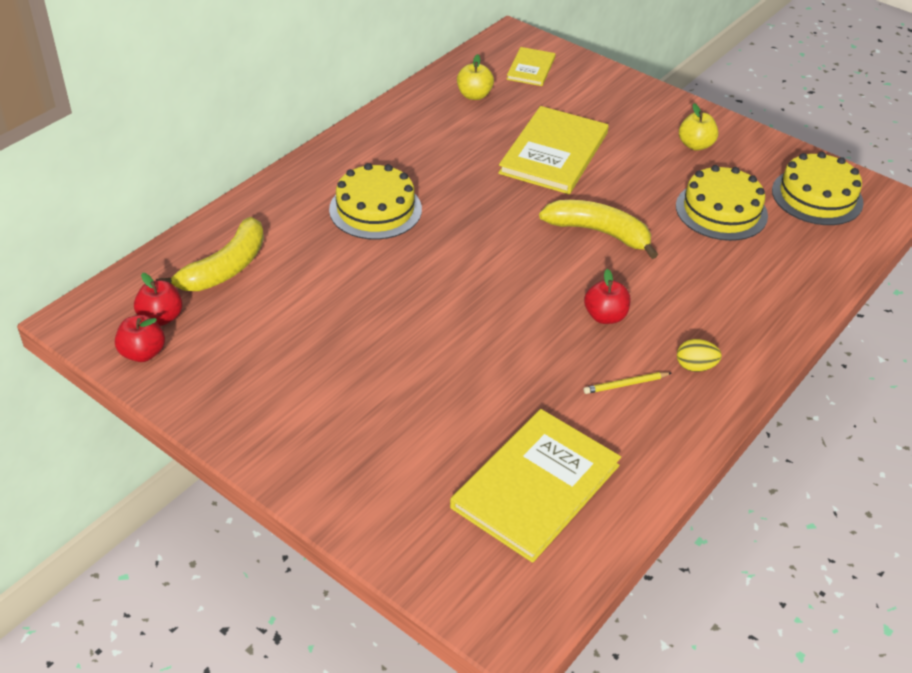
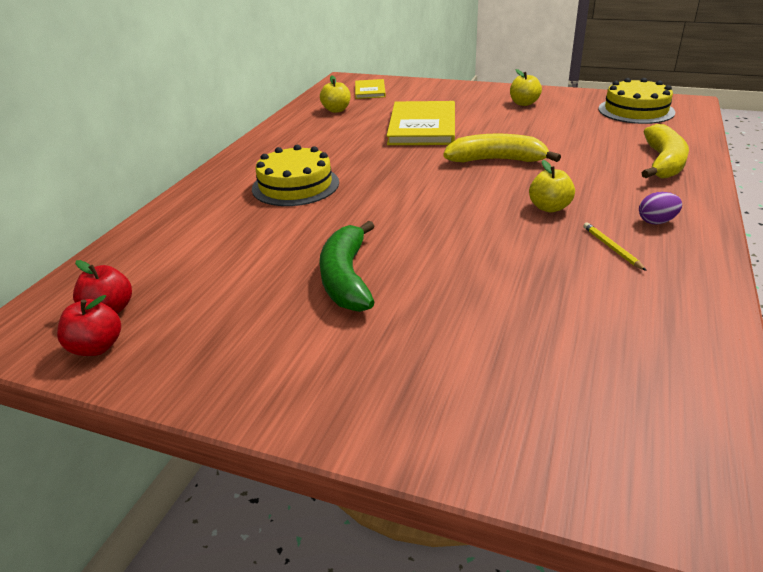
camera: 15 degrees left, 10 degrees down
yellow banana [156,217,264,291] -> yellow banana moved to [642,124,689,178]
yellow book [450,409,621,563] -> none
red apple [584,269,631,324] -> yellow apple [529,160,575,212]
yellow pencil [584,372,671,394] -> yellow pencil turned 105 degrees clockwise [583,223,647,271]
yellow cake [676,165,768,241] -> none
yellow egg [677,339,722,372] -> purple egg [639,192,682,224]
none -> green banana [319,221,374,312]

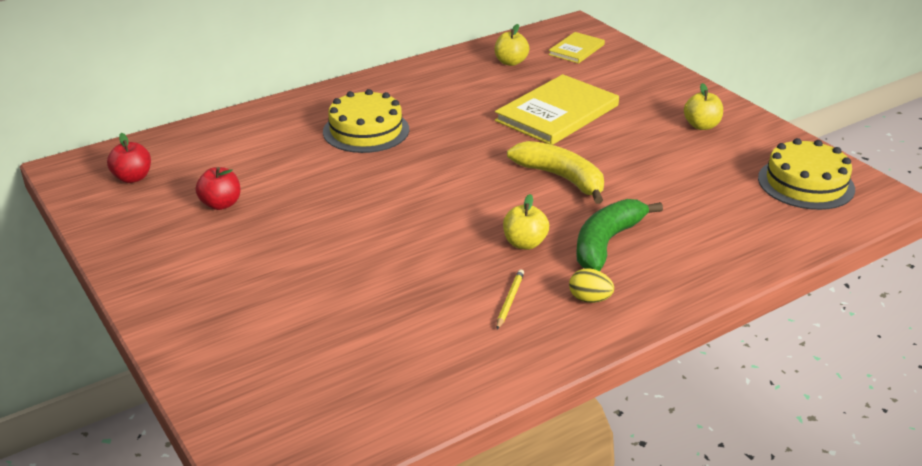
camera: 35 degrees right, 0 degrees up
red apple [57,295,121,356] -> red apple moved to [196,167,241,210]
green banana [319,221,374,312] -> green banana moved to [576,199,663,271]
purple egg [639,192,682,224] -> yellow egg [569,268,614,303]
yellow banana [642,124,689,178] -> none

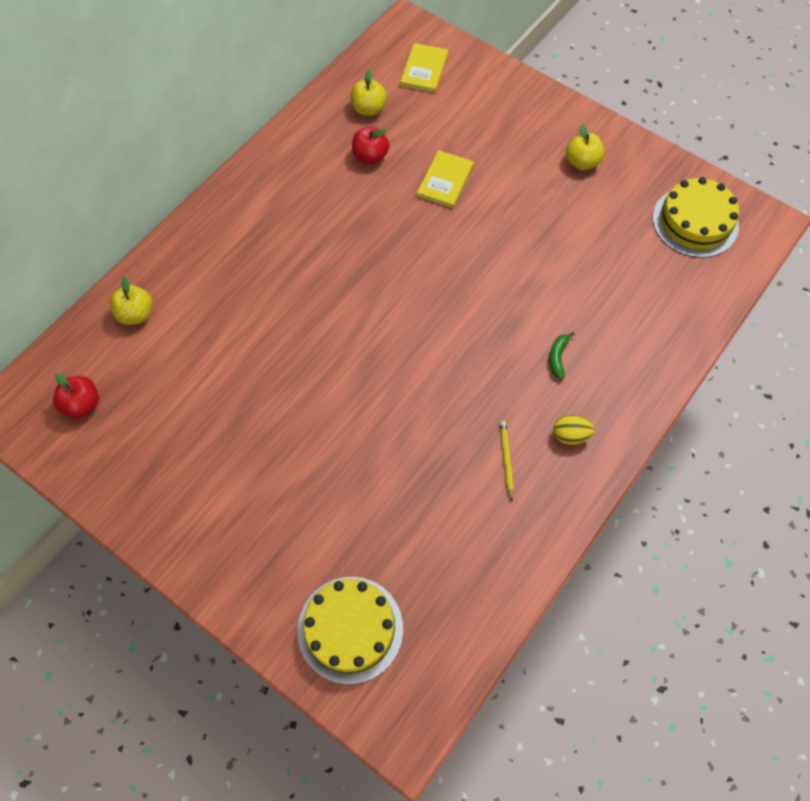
camera: 20 degrees left, 30 degrees up
red apple [196,167,241,210] -> red apple moved to [352,126,389,164]
yellow cake [323,89,409,153] -> yellow cake moved to [297,577,403,684]
yellow book [495,74,619,145] -> yellow book [417,150,474,208], size x0.54
yellow apple [503,194,549,250] -> yellow apple moved to [110,277,153,325]
yellow banana [507,141,604,204] -> none
green banana [576,199,663,271] -> green banana [549,332,575,379], size x0.45

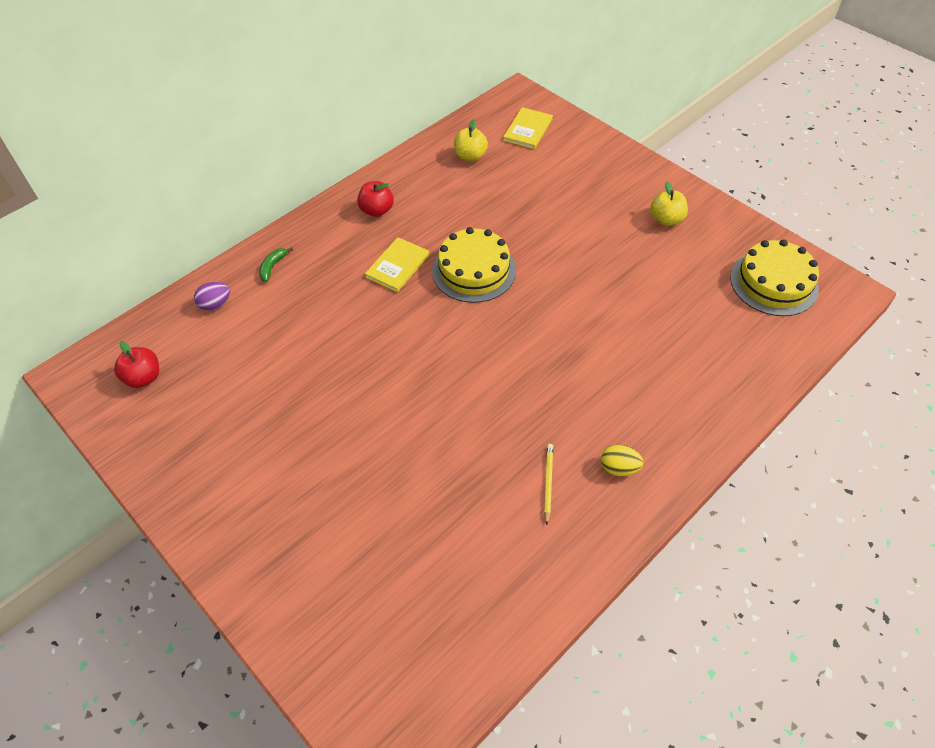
camera: 10 degrees right, 10 degrees down
yellow apple [110,277,153,325] -> purple egg [194,282,230,311]
yellow cake [297,577,403,684] -> yellow cake moved to [432,227,516,303]
red apple [352,126,389,164] -> red apple moved to [357,181,394,217]
yellow book [417,150,474,208] -> yellow book moved to [365,237,430,292]
green banana [549,332,575,379] -> green banana moved to [259,247,293,282]

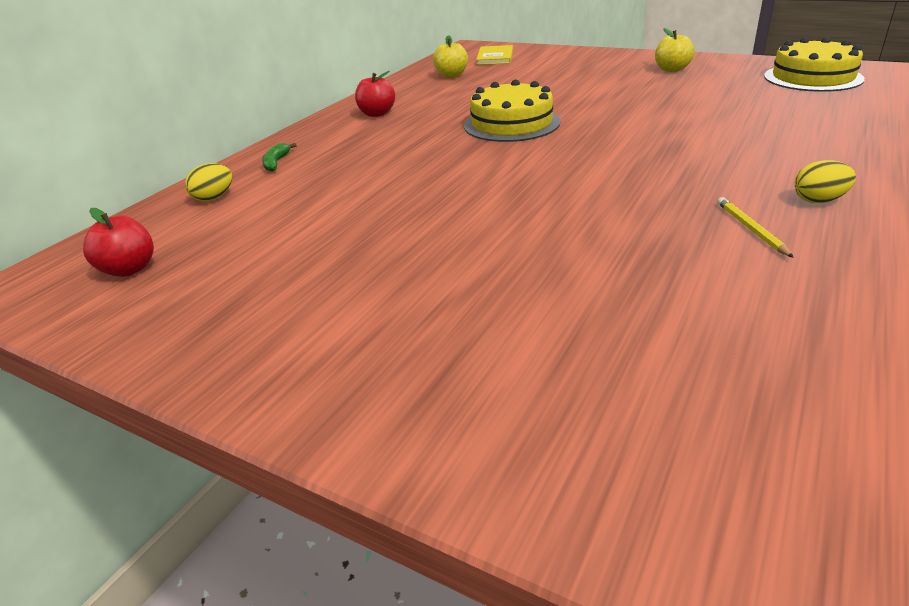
camera: 15 degrees left, 20 degrees down
purple egg [194,282,230,311] -> yellow egg [185,163,232,202]
yellow book [365,237,430,292] -> none

